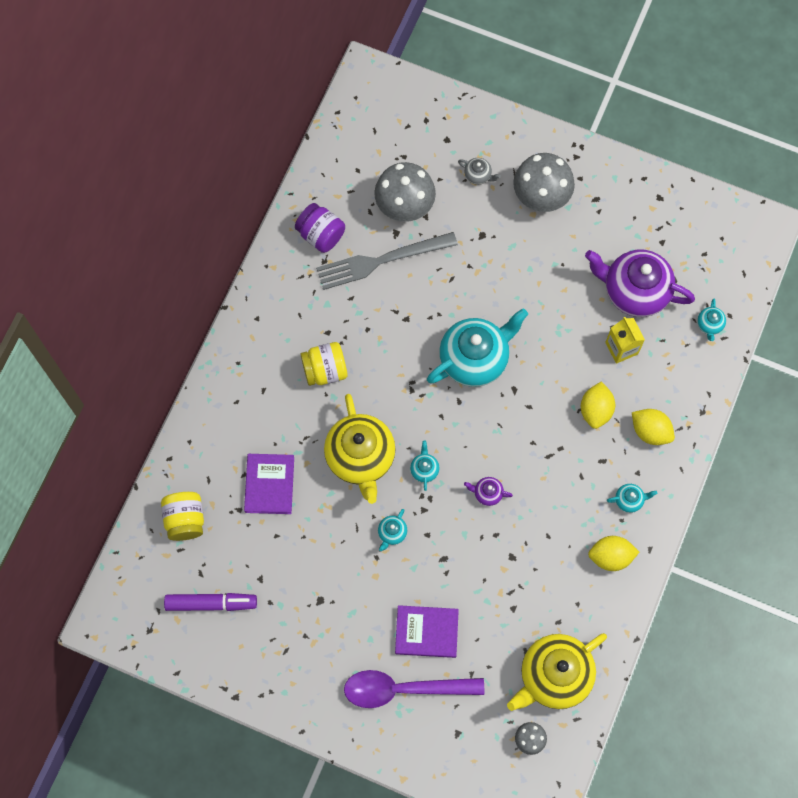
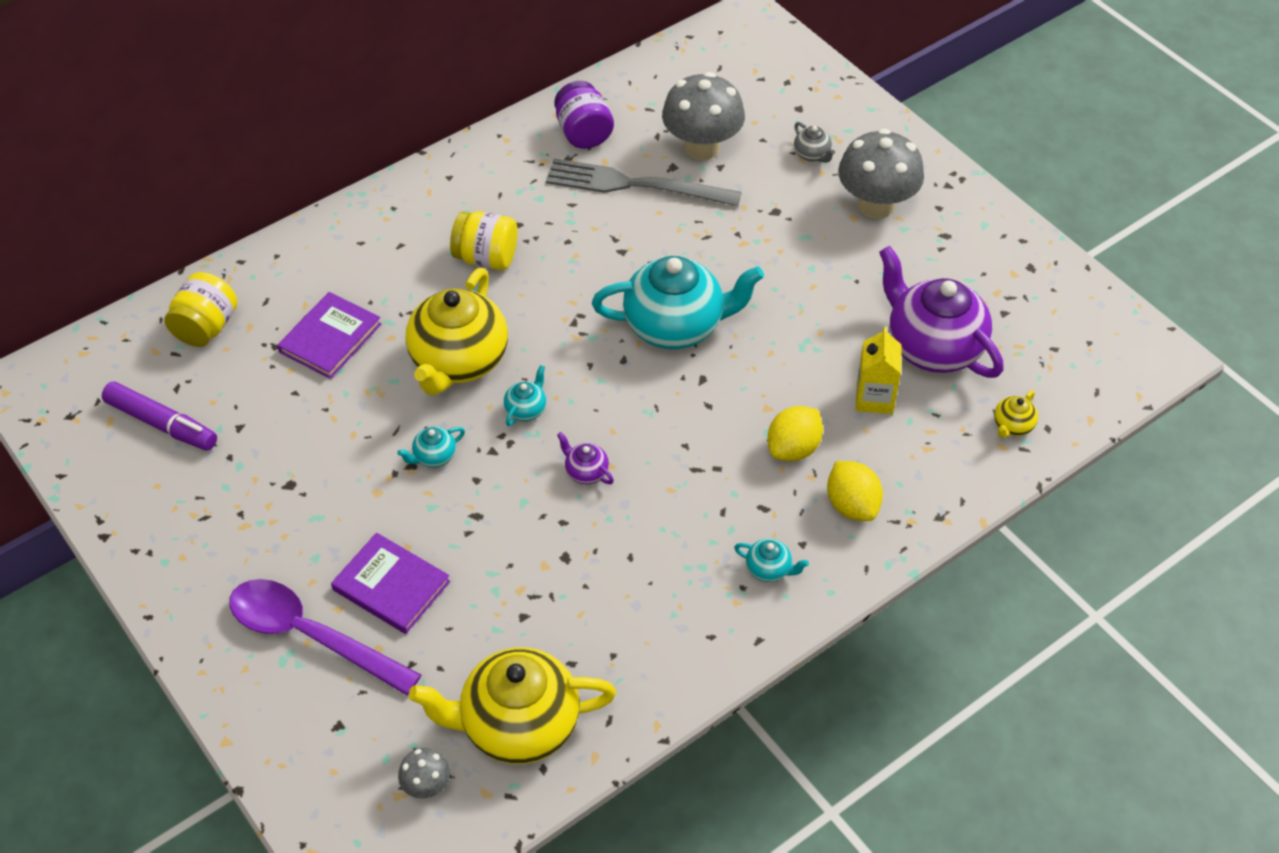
camera: 30 degrees right, 20 degrees down
yellow lemon [588,536,639,571] -> none
turquoise teapot [697,299,726,341] -> yellow teapot [994,390,1038,438]

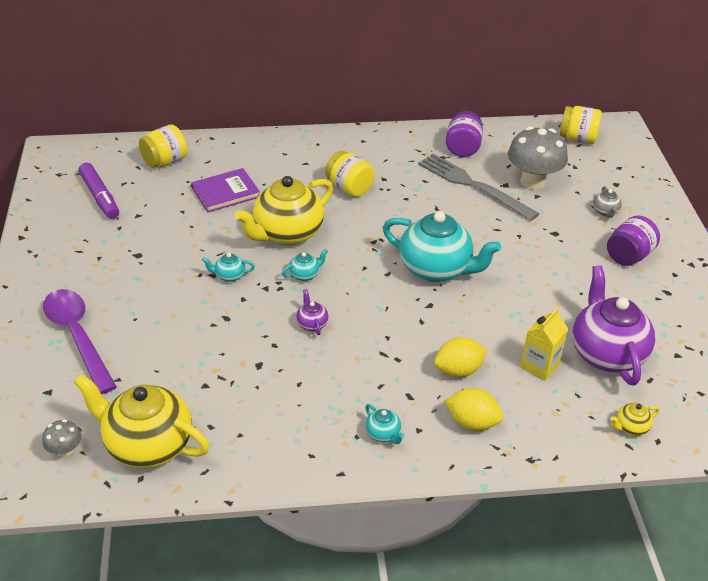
camera: 30 degrees right, 10 degrees down
purple book [331,533,450,634] -> none
yellow lemon [827,461,883,521] -> yellow lemon turned 75 degrees counterclockwise [445,388,503,431]
grey mushroom [838,128,924,219] -> purple jar [607,215,660,266]
none -> yellow jar [560,106,602,144]

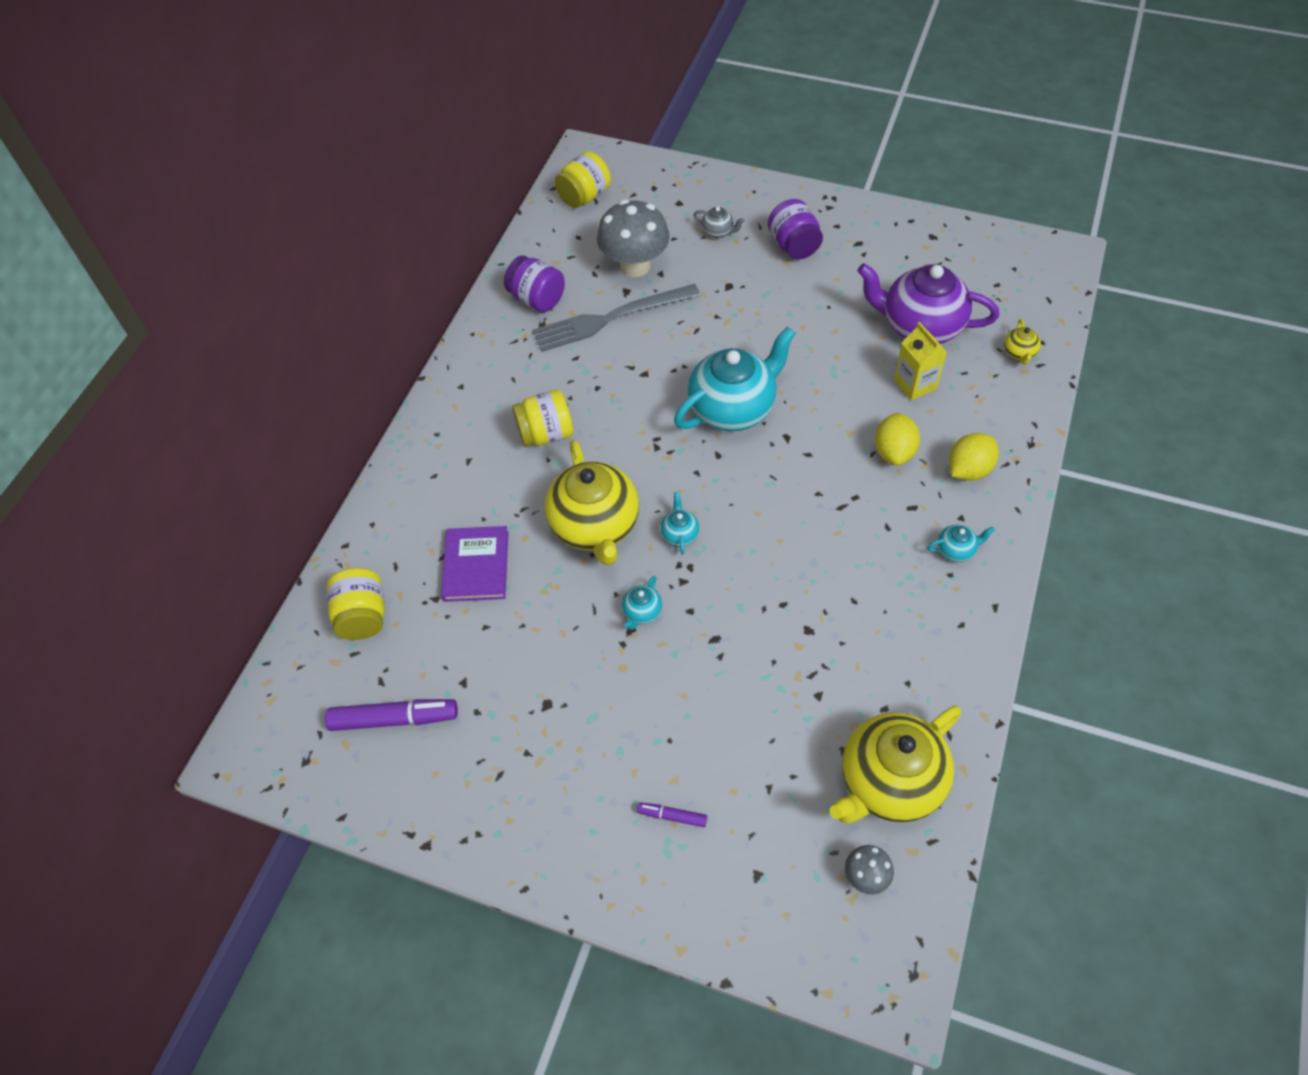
camera: 60 degrees left, 15 degrees up
purple spoon [43,289,117,394] -> purple marker [637,802,707,827]
purple teapot [296,289,329,335] -> none

